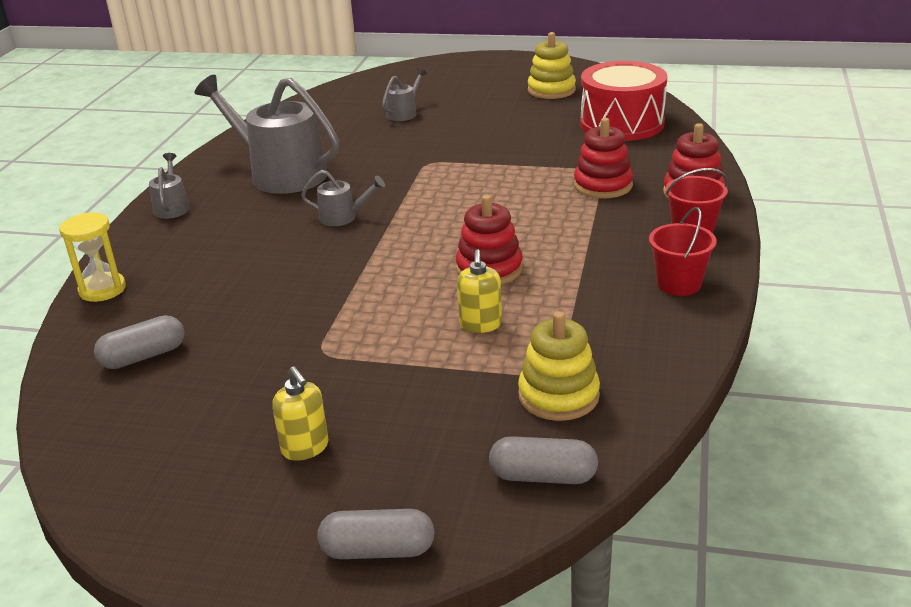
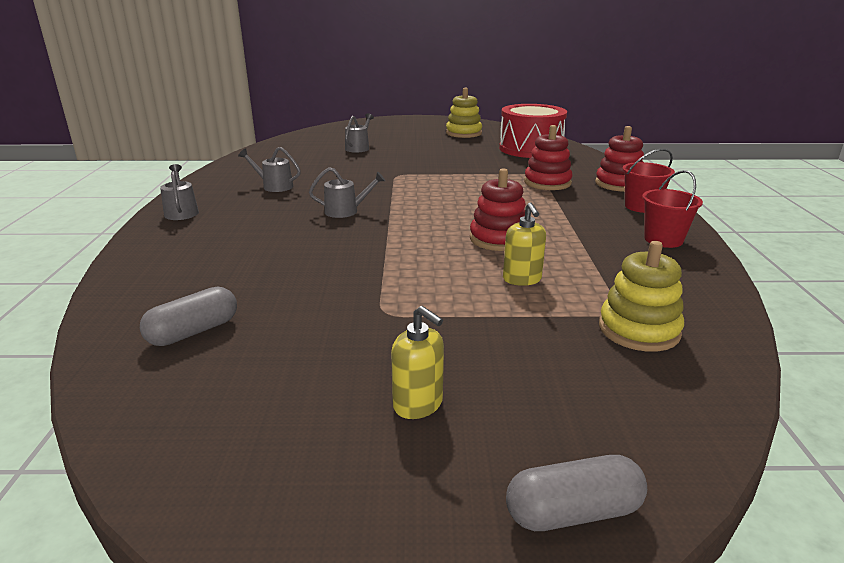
camera: 15 degrees left, 5 degrees down
yellow hourglass [59,213,126,302] -> none
grey watering can [195,75,339,194] -> grey watering can [238,147,301,192], size x0.45
grey capsule [489,436,598,484] -> none

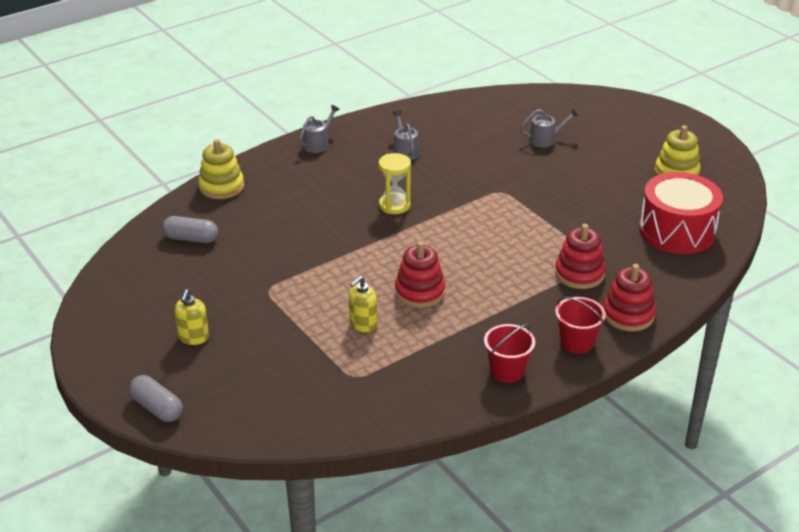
camera: 55 degrees right, 10 degrees up
grey watering can [309,167,385,218] -> yellow hourglass [378,153,411,214]
yellow stacking toy [599,241,684,352] -> yellow stacking toy moved to [198,139,244,199]

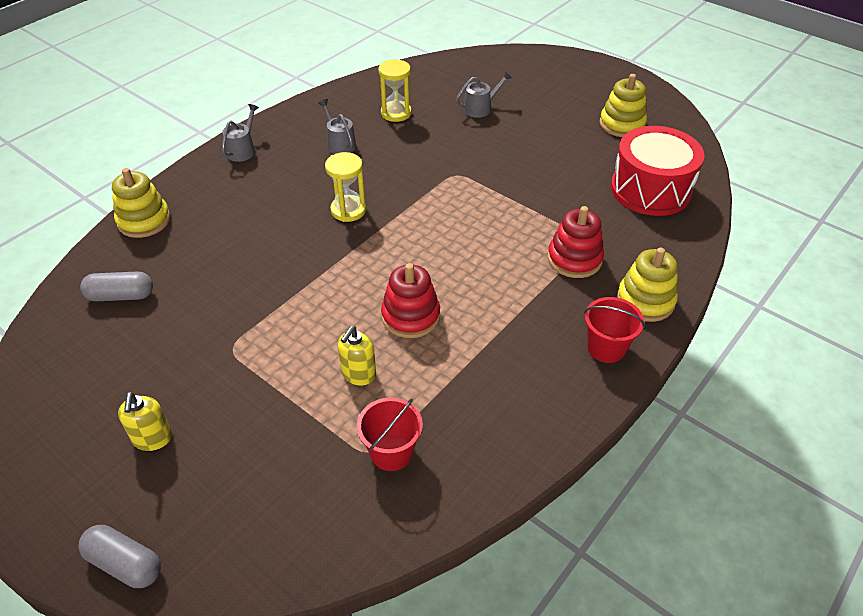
camera: 15 degrees left, 10 degrees up
red bucket [484,323,535,383] -> red bucket moved to [357,397,423,471]
red stacking toy [603,264,656,331] -> yellow stacking toy [617,247,678,322]
none -> yellow hourglass [378,59,412,122]

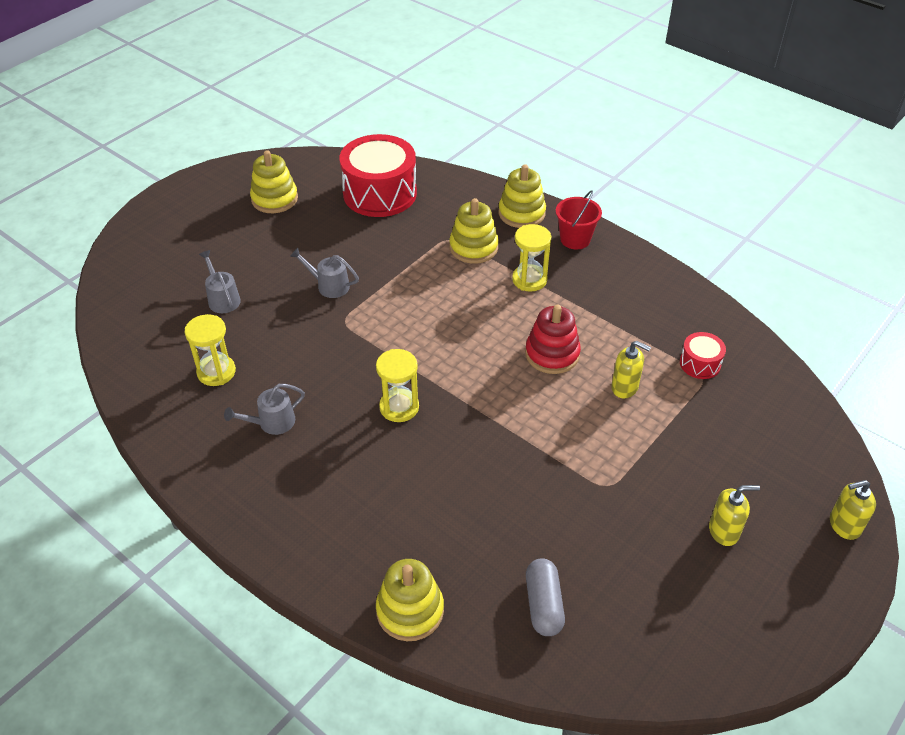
camera: 90 degrees left, 0 degrees up
grey capsule [78,525,161,588] -> yellow soap dispenser [830,480,876,540]
grey watering can [222,104,259,162] -> grey watering can moved to [290,248,359,298]
red bucket [357,397,423,471] -> red drum [680,332,726,379]
red stacking toy [547,206,604,278] -> yellow stacking toy [449,198,499,264]
none -> yellow hourglass [512,224,551,292]

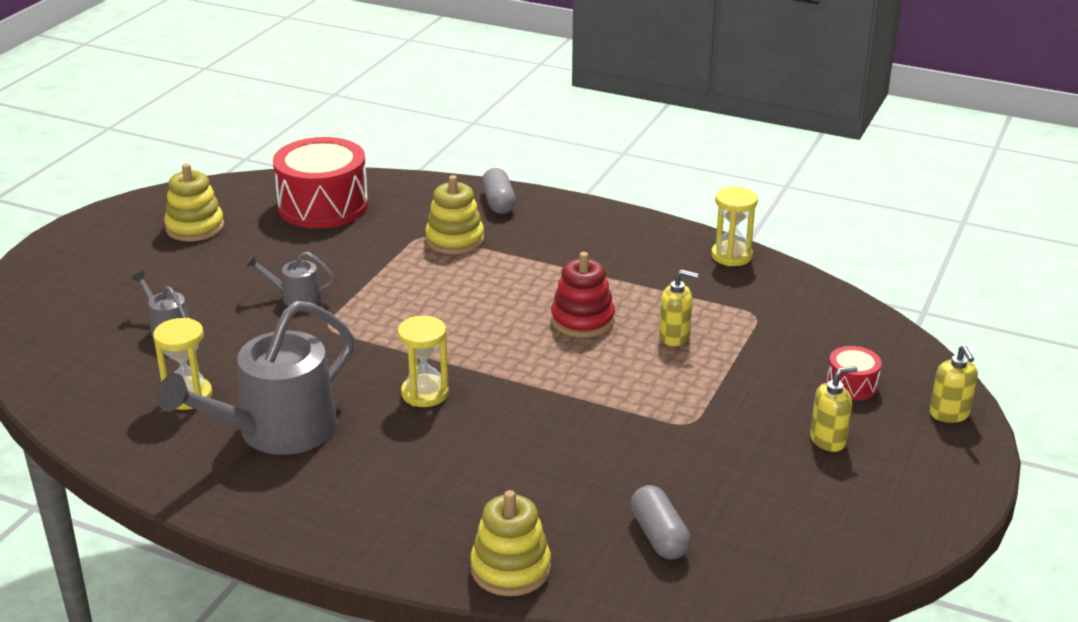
camera: 15 degrees left, 15 degrees down
grey watering can [224,384,305,435] -> grey watering can [157,301,354,455], size x2.20
yellow stacking toy [498,164,546,228] -> grey capsule [482,168,516,214]
yellow hourglass [512,224,551,292] -> yellow hourglass moved to [711,187,758,266]
red bucket [556,190,602,249] -> none
red drum [680,332,726,379] -> red drum moved to [826,346,882,401]
yellow soap dispenser [830,480,876,540] -> yellow soap dispenser turned 75 degrees counterclockwise [930,345,978,423]

